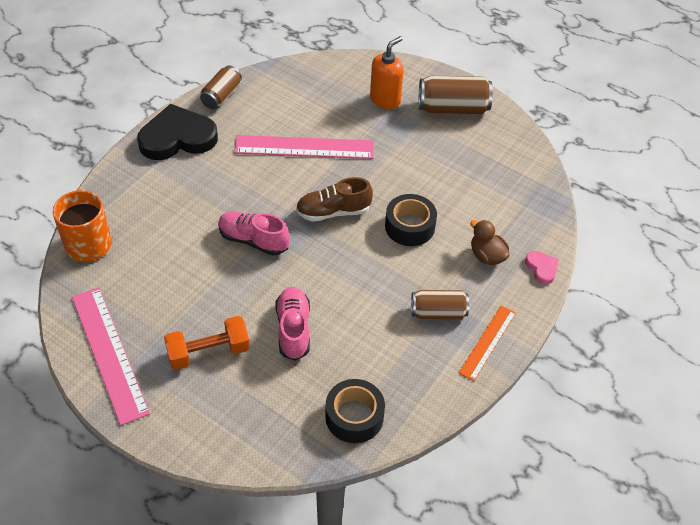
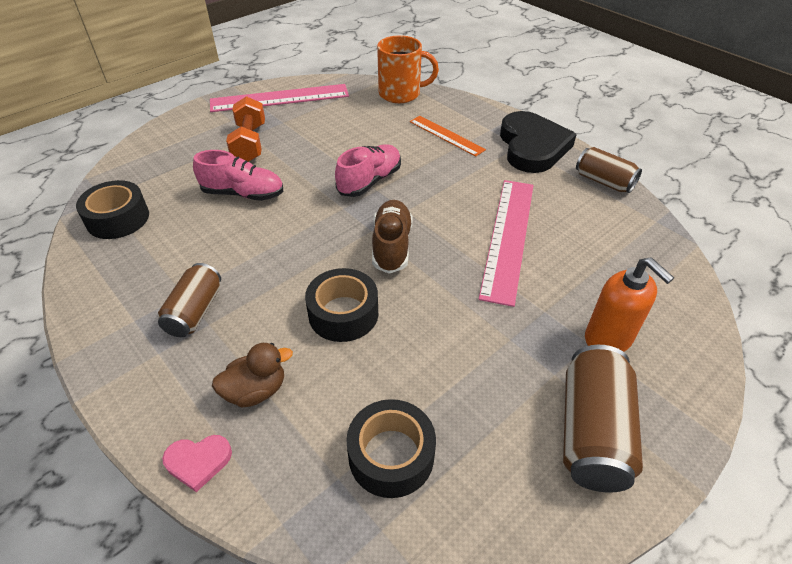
camera: 105 degrees right, 5 degrees down
orange ruler [459,305,516,381] -> orange ruler moved to [410,116,486,157]
none -> black tape [346,399,436,498]

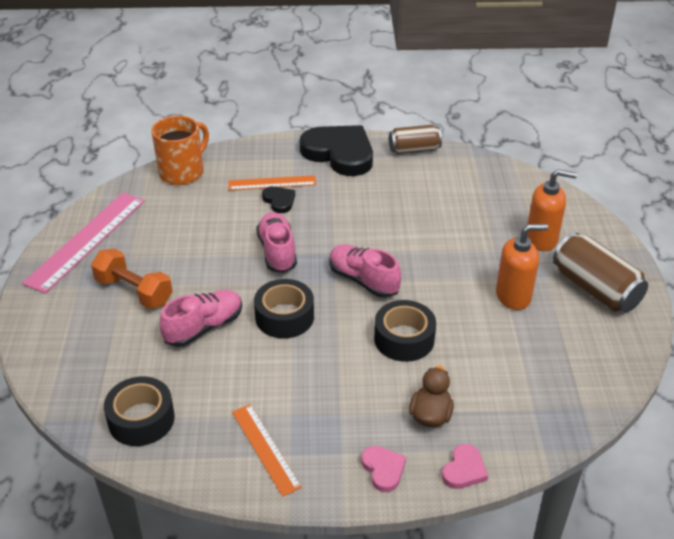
camera: 50 degrees left, 5 degrees down
brown can [158,263,221,337] -> none
black tape [346,399,436,498] -> black tape moved to [254,279,314,338]
brown shoe [372,200,413,274] -> pink shoe [329,244,401,298]
pink ruler [479,180,534,307] -> none
none -> orange ruler [232,404,302,497]
none -> black heart [262,186,295,213]
none -> pink heart [361,446,406,492]
none -> orange soap dispenser [496,224,548,310]

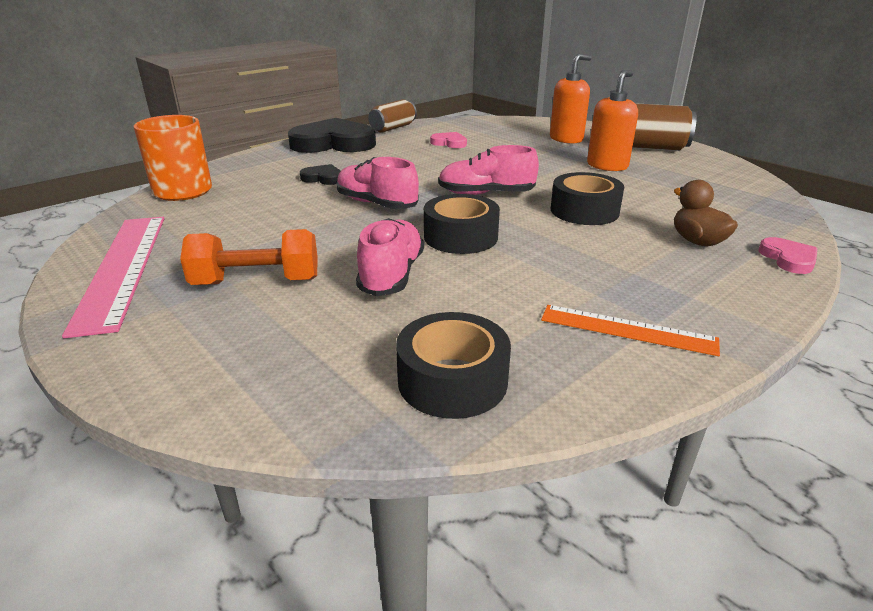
camera: 40 degrees left, 10 degrees down
orange ruler [228,175,316,190] -> none
pink heart [361,446,406,492] -> pink heart moved to [430,132,467,148]

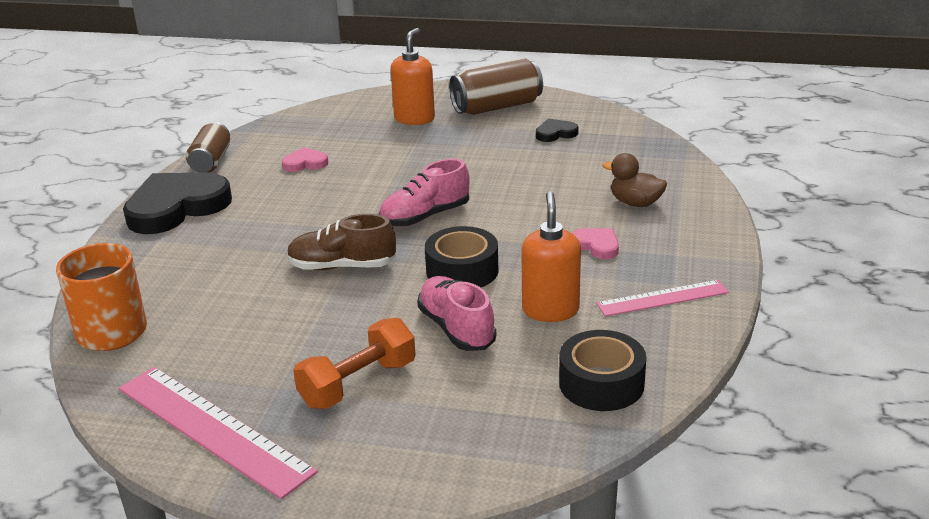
camera: 35 degrees left, 0 degrees up
black heart [300,164,341,185] -> black heart moved to [536,119,579,142]
pink shoe [336,157,419,209] -> brown shoe [287,214,396,270]
orange ruler [541,305,720,356] -> pink ruler [596,280,729,317]
black tape [551,172,624,225] -> none
orange soap dispenser [587,70,638,171] -> orange soap dispenser moved to [522,192,581,322]
pink heart [759,237,818,274] -> pink heart moved to [572,228,619,259]

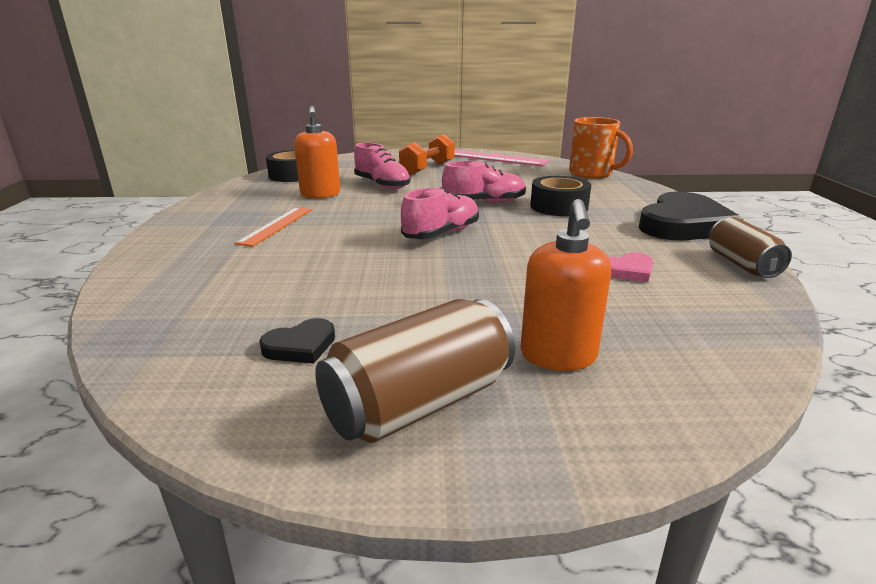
camera: 165 degrees right, 5 degrees down
brown shoe [287,214,396,270] -> pink shoe [442,161,526,203]
black tape [425,226,498,288] -> black tape moved to [530,176,591,216]
pink heart [572,228,619,259] -> orange ruler [235,207,312,247]
pink ruler [596,280,729,317] -> none
brown duck [603,153,667,207] -> none

